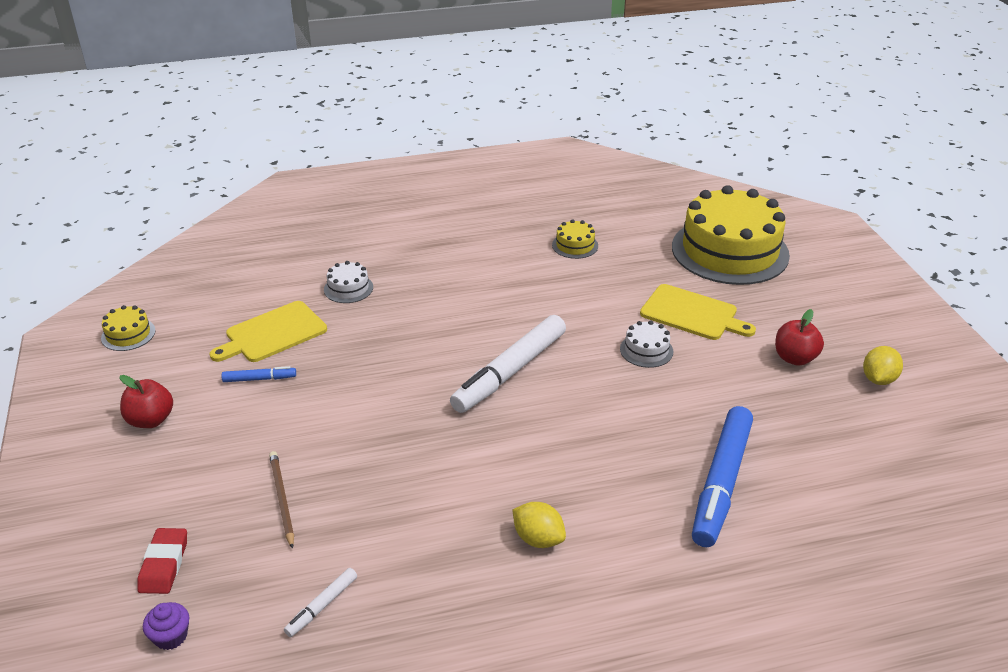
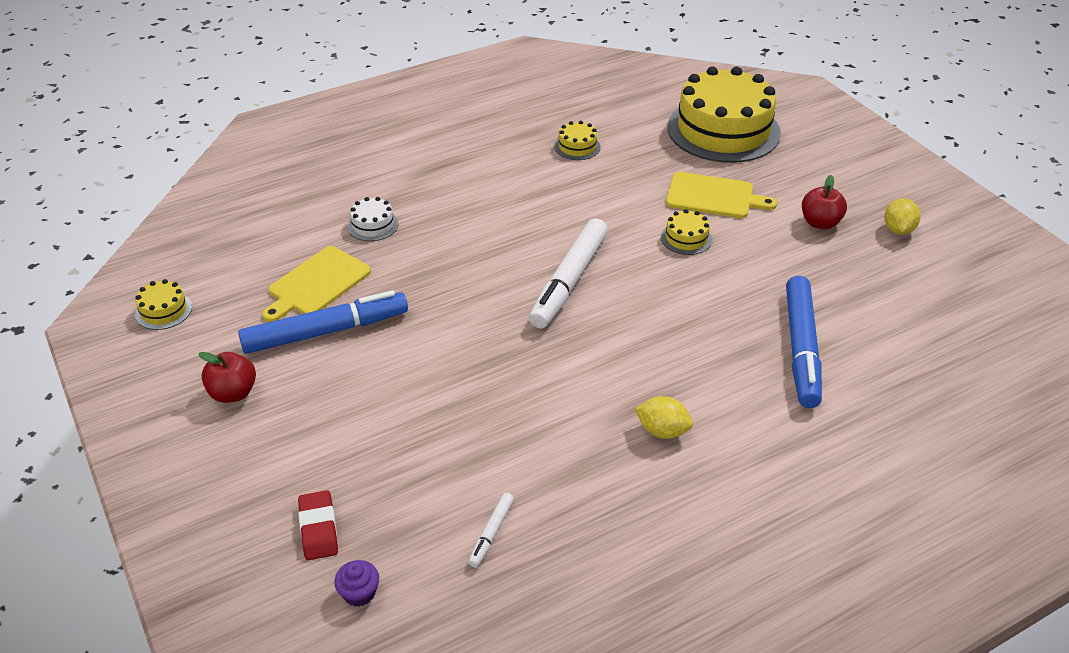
camera: 15 degrees left, 5 degrees up
blue marker [221,366,296,382] -> blue marker [238,290,408,354], size x2.24
brown pencil [269,451,294,549] -> none
white cake [620,320,673,368] -> yellow cake [661,209,712,255]

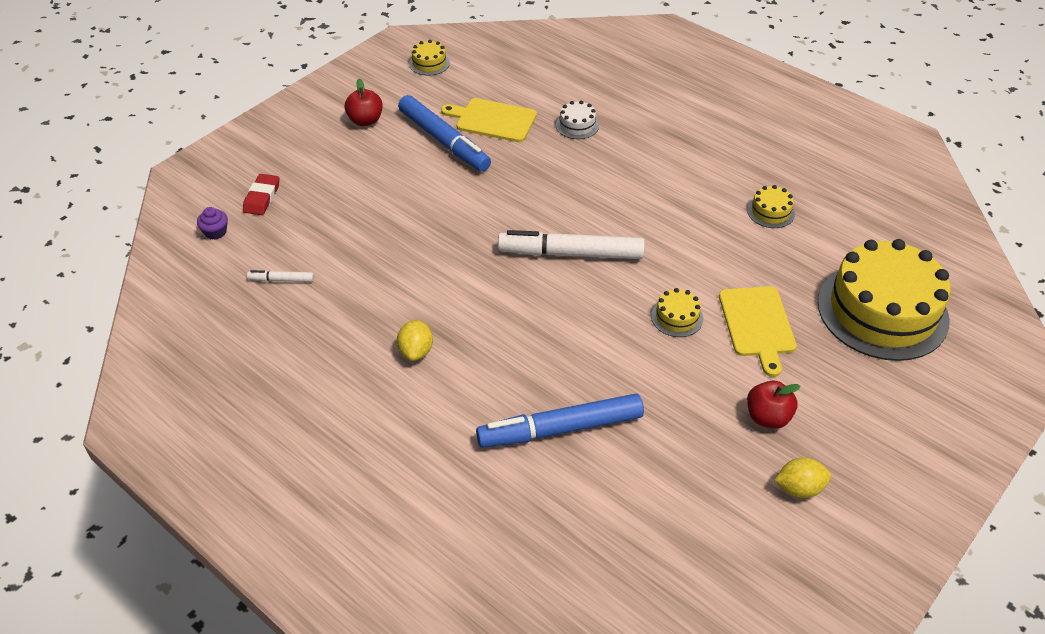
camera: 70 degrees right, 5 degrees up
red eraser [298,490,338,560] -> red eraser turned 45 degrees counterclockwise [243,174,280,215]

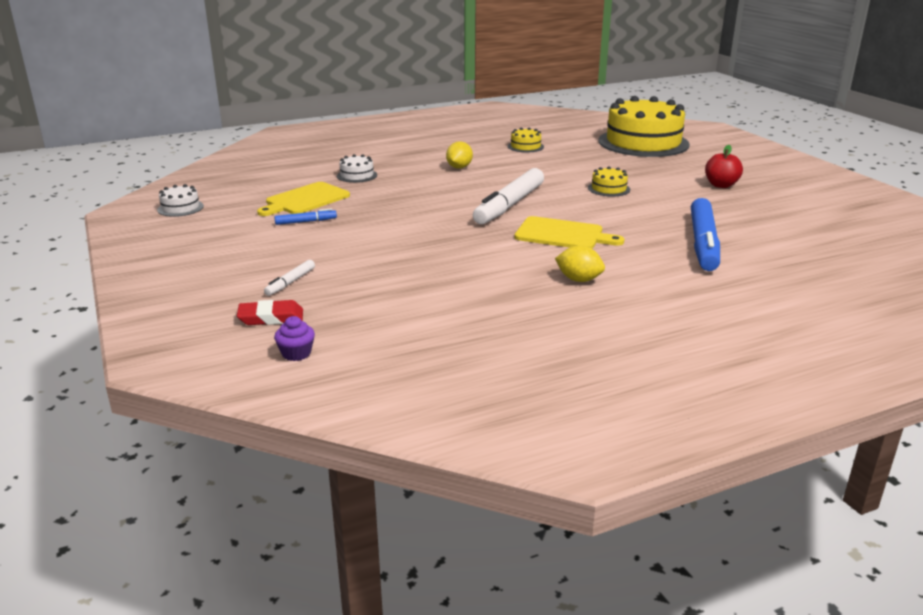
camera: 65 degrees left, 20 degrees down
red eraser [243,174,280,215] -> red eraser turned 45 degrees counterclockwise [237,300,303,325]
white marker [247,270,314,282] -> white marker moved to [264,260,315,296]
red apple [345,79,383,126] -> none
blue marker [398,95,491,172] -> blue marker [274,208,337,225], size x0.45
yellow cake [409,40,450,76] -> white cake [157,184,204,217]
yellow cutting board [719,286,797,377] -> yellow cutting board moved to [514,216,624,249]
yellow lemon [774,458,831,498] -> yellow lemon moved to [446,142,473,169]

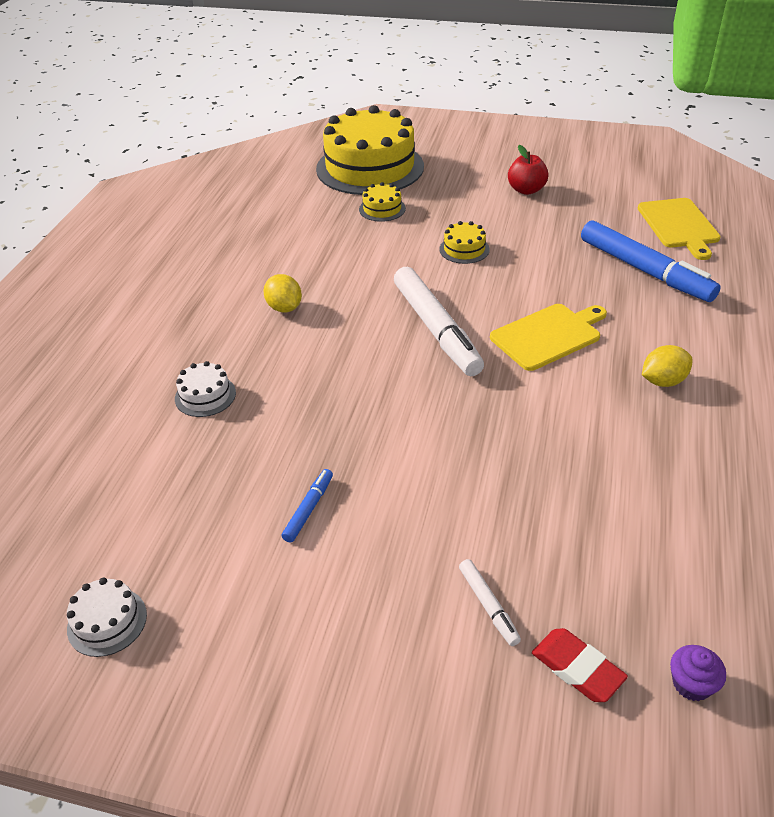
camera: 50 degrees left, 15 degrees up
red eraser [237,300,303,325] -> red eraser turned 75 degrees counterclockwise [532,628,628,702]
yellow cutting board [257,182,350,216] -> yellow cutting board moved to [638,198,721,260]
yellow cake [508,128,544,152] -> yellow cake moved to [359,182,406,222]

